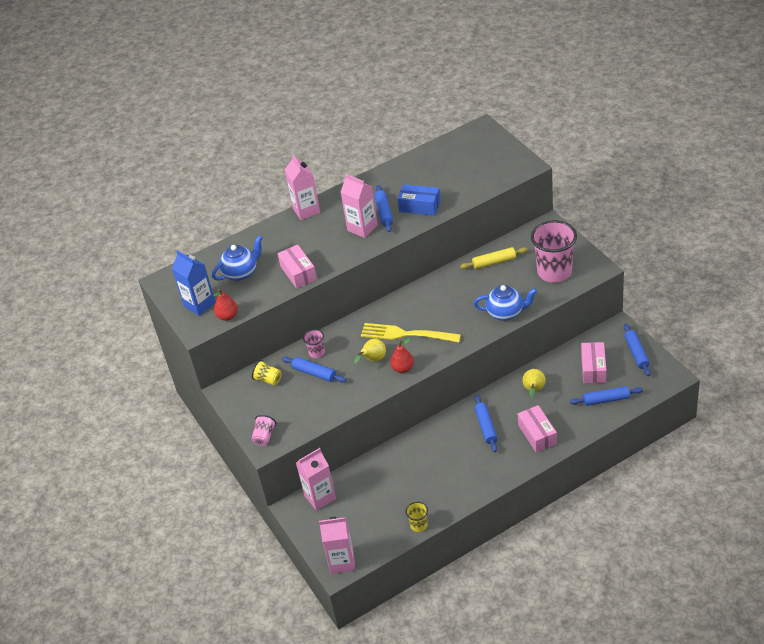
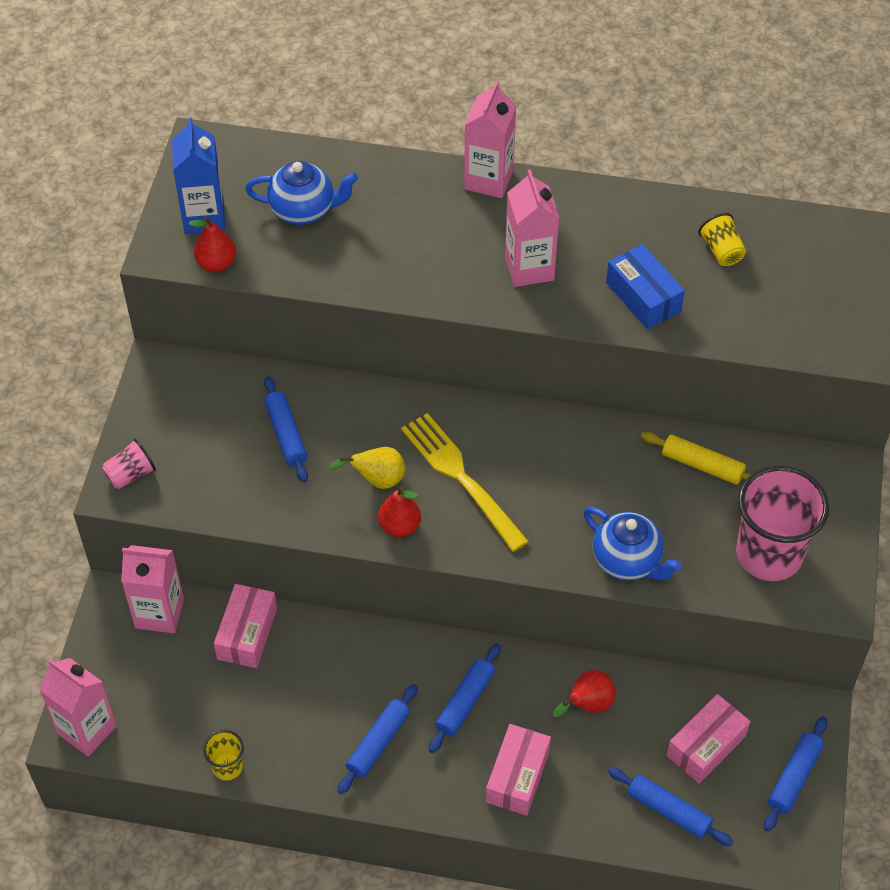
camera: 35 degrees right, 10 degrees up
yellow cup [252,360,281,386] -> yellow cup moved to [698,213,746,266]
pink box [277,244,317,289] -> pink box moved to [214,584,277,668]
pink cup [303,329,325,358] -> none
blue rolling pin [375,185,393,232] -> blue rolling pin moved to [337,684,418,794]
yellow pear [522,369,546,397] -> red pear [553,670,616,717]

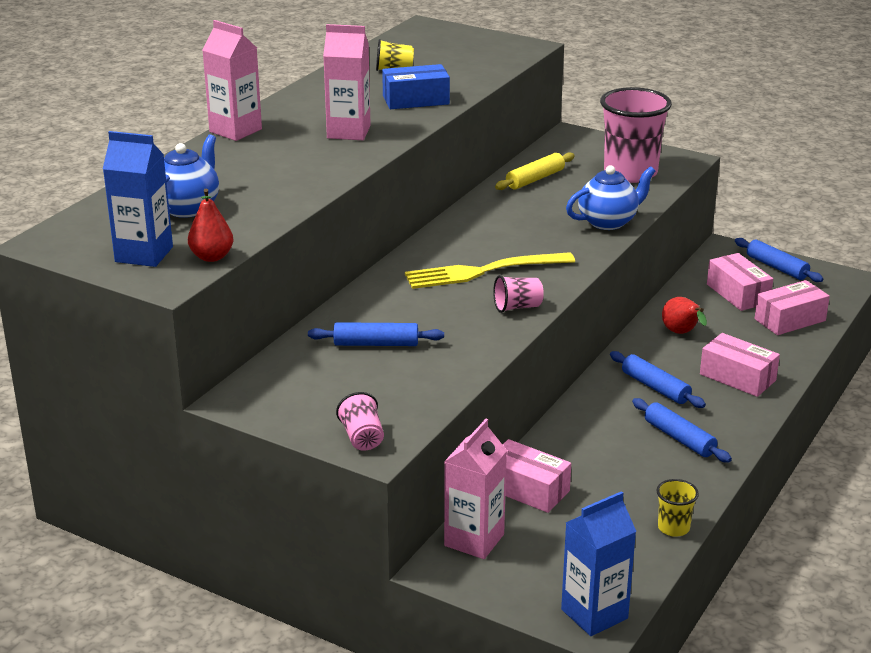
camera: 70 degrees left, 25 degrees down
pink carton [39,658,117,757] -> blue carton [561,491,637,636]
yellow pear [328,447,405,489] -> none
red pear [378,487,421,537] -> pink cup [493,275,544,313]
blue rolling pin [608,767,733,846] -> pink box [754,280,830,335]

